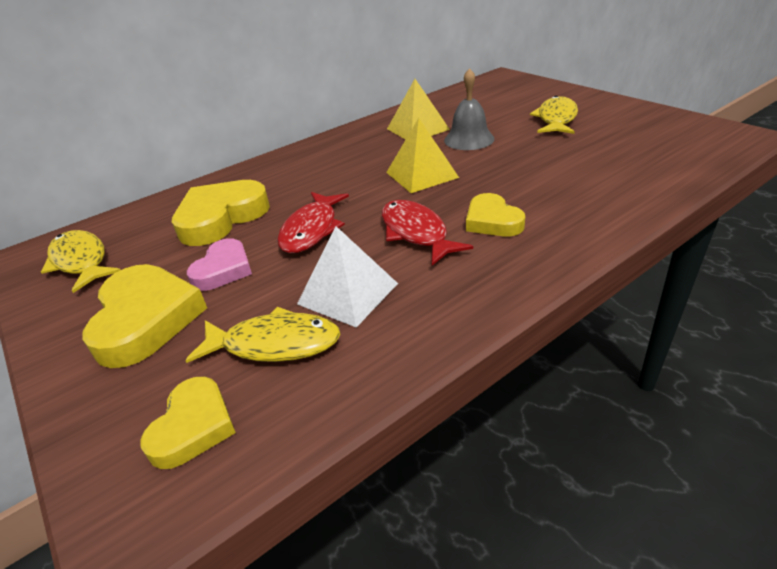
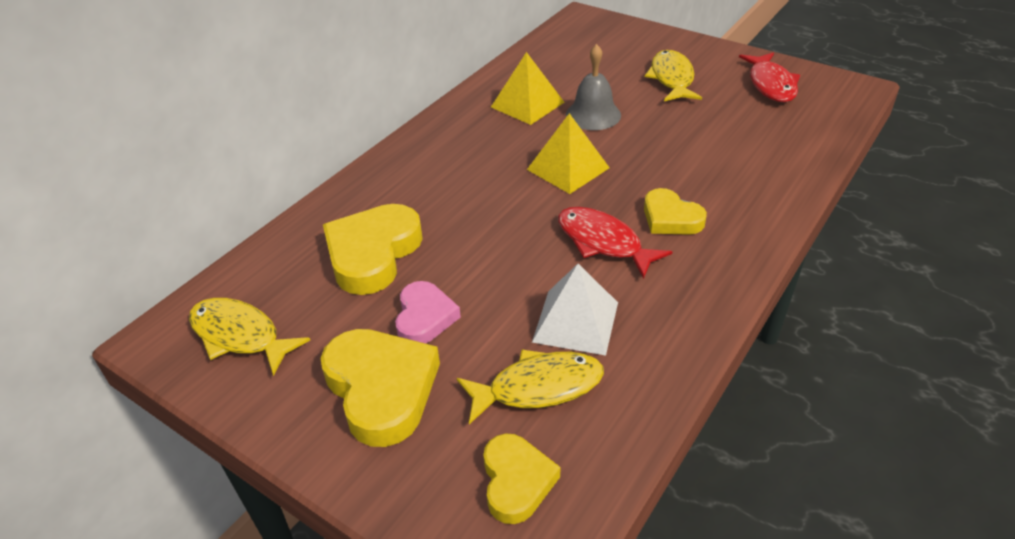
camera: 20 degrees left, 5 degrees up
red fish [277,192,349,254] -> red fish moved to [739,52,800,102]

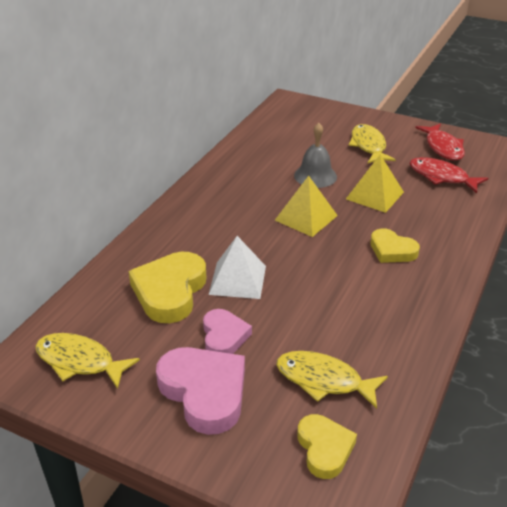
camera: 10 degrees left, 5 degrees down
yellow heart [321,329,440,447] -> pink heart [156,347,245,435]
yellow fish [457,349,604,424] -> yellow fish turned 135 degrees counterclockwise [276,351,388,409]
yellow pyramid [491,52,564,125] -> yellow pyramid moved to [346,154,404,213]
white pyramid [532,264,618,356] -> white pyramid moved to [209,236,266,299]
red fish [558,207,672,279] -> red fish moved to [409,157,488,193]

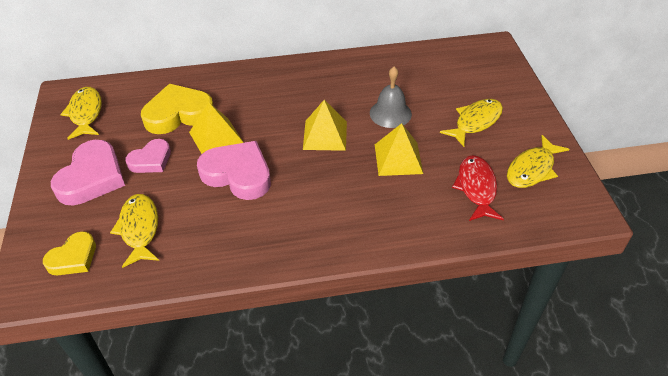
camera: 55 degrees right, 10 degrees up
white pyramid [209,236,266,299] -> yellow pyramid [189,103,244,154]
yellow heart [370,228,420,263] -> none
red fish [415,123,465,161] -> yellow fish [507,135,569,188]
none -> pink heart [197,141,271,200]

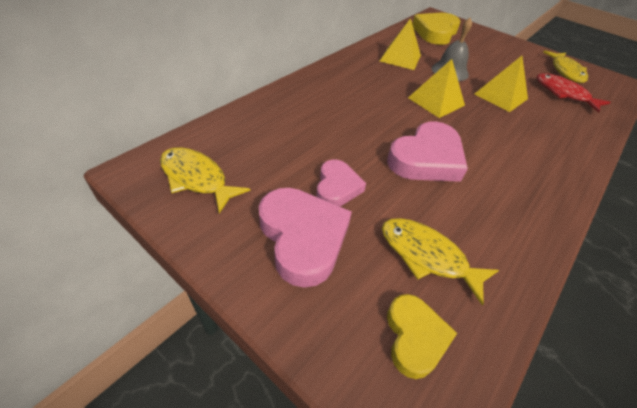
camera: 45 degrees left, 0 degrees up
yellow heart [141,84,213,134] -> yellow heart moved to [412,13,460,45]
yellow pyramid [189,103,244,154] -> yellow pyramid moved to [380,18,421,70]
pink heart [197,141,271,200] -> pink heart turned 150 degrees clockwise [387,122,468,182]
yellow fish [440,99,503,147] -> none

